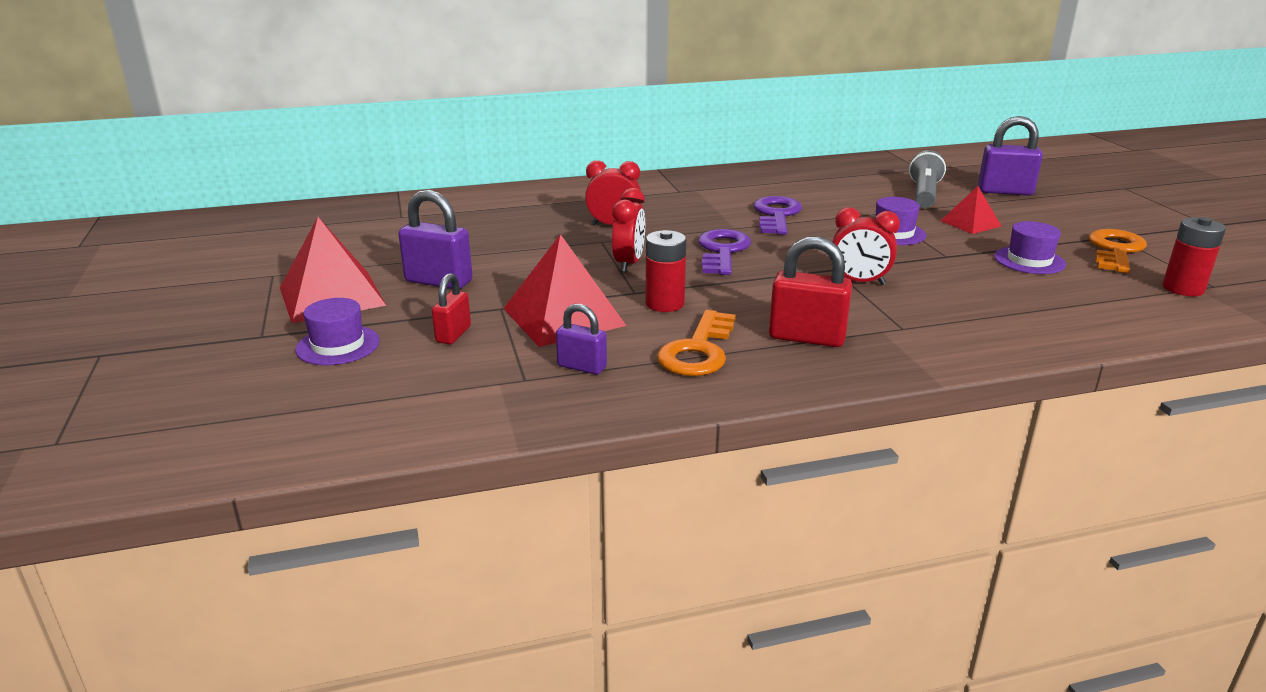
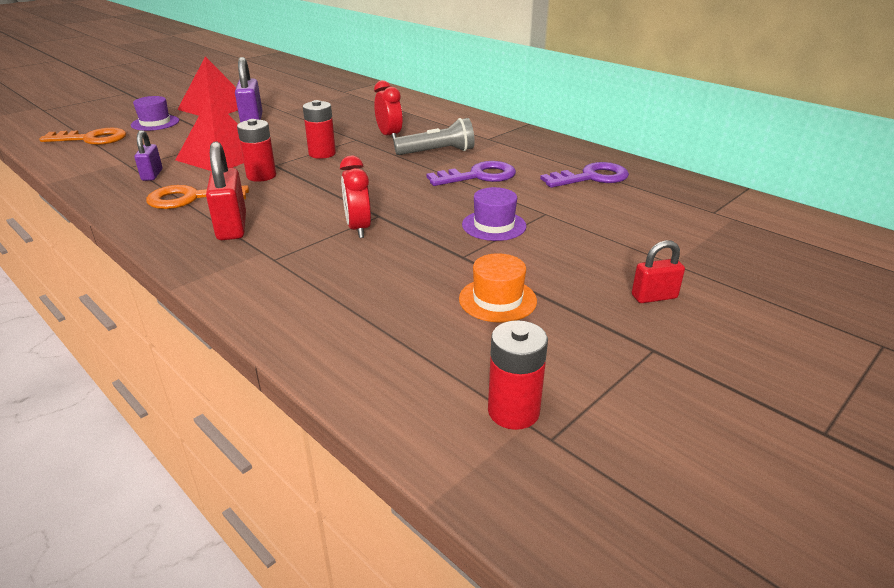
camera: 60 degrees right, 5 degrees up
red padlock [432,273,471,344] -> red padlock moved to [632,240,685,303]
red clock [612,188,645,272] -> red battery [303,100,336,159]
purple key [698,229,751,275] -> purple key moved to [540,162,629,188]
grey flashlight [909,150,946,208] -> grey flashlight moved to [393,118,475,155]
red pyramid [941,186,1001,234] -> none
purple padlock [978,116,1043,196] -> none
purple hat [994,221,1066,274] -> orange hat [459,253,537,323]
orange key [1089,229,1147,273] -> orange key moved to [39,128,126,145]

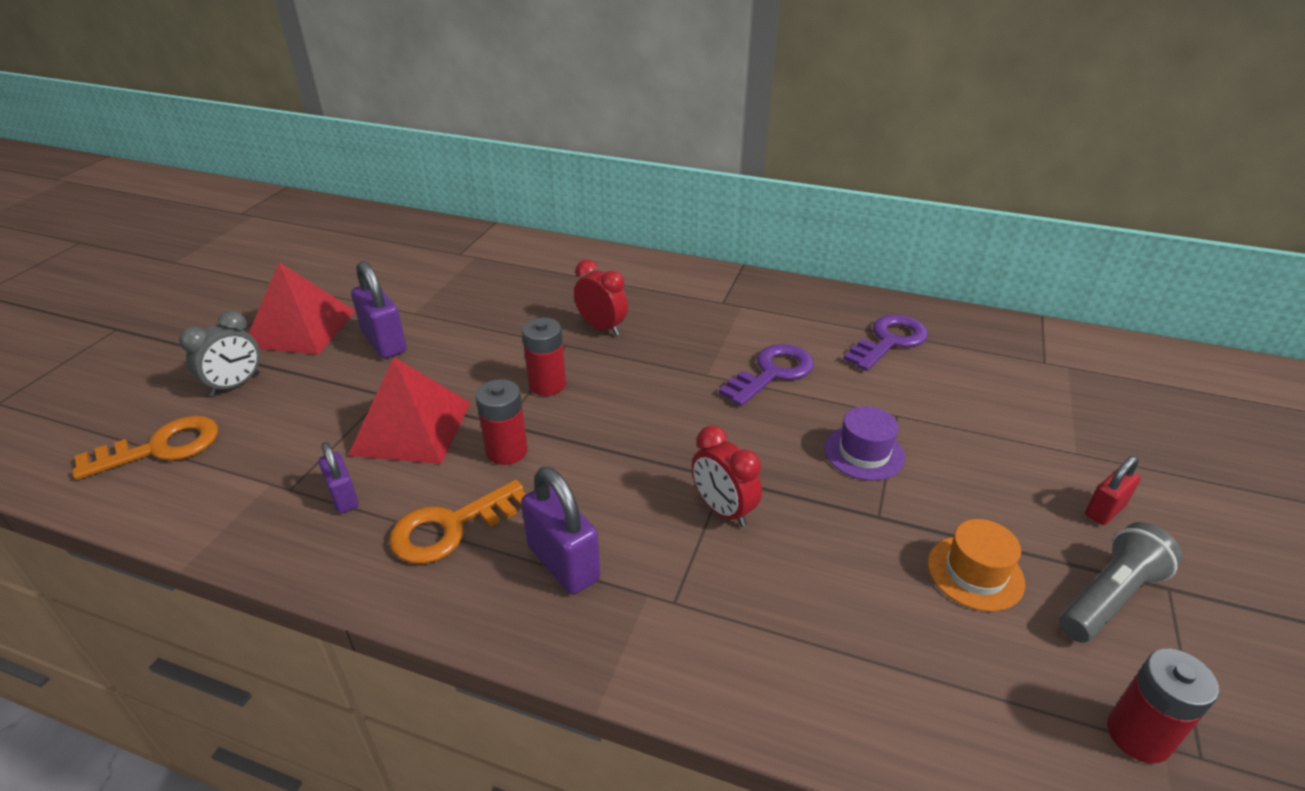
camera: 25 degrees left, 5 degrees up
purple hat [131,96,179,131] -> grey clock [179,311,260,396]
red padlock [206,141,246,240] -> purple padlock [521,467,600,595]
grey flashlight [393,118,475,155] -> grey flashlight moved to [1059,522,1182,643]

